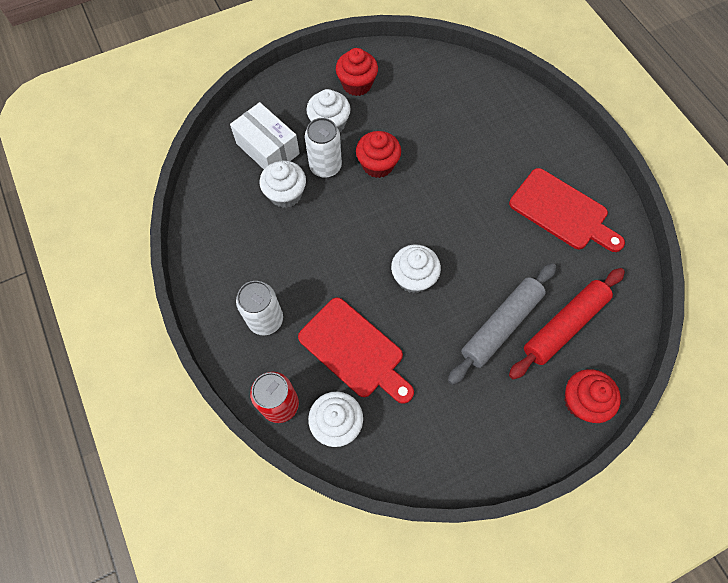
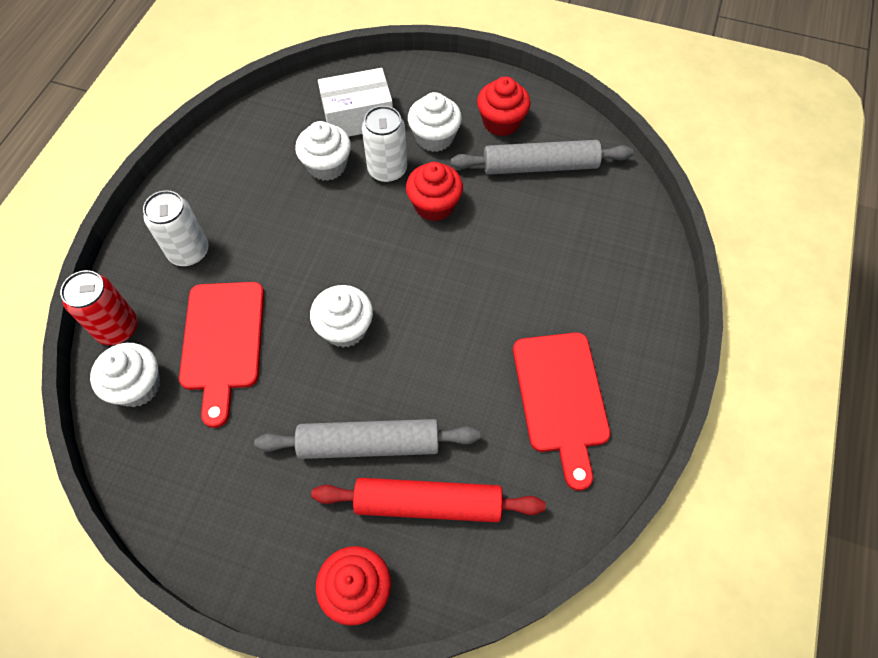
camera: 45 degrees right, 5 degrees down
white box [230,102,300,169] -> white box turned 75 degrees clockwise [318,68,393,137]
none -> grey rolling pin [451,140,634,175]

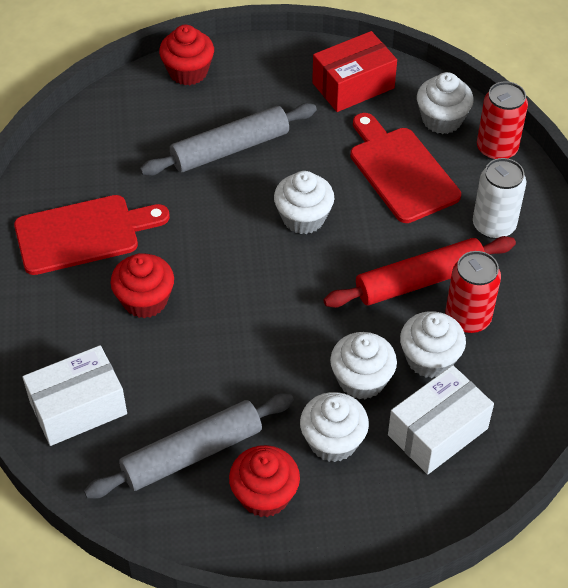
camera: 155 degrees right, 10 degrees down
red rolling pin [311,478,546,522] -> red rolling pin moved to [323,236,516,308]
white can [362,106,407,183] -> white cupcake [330,332,397,399]
red cupcake [406,162,463,221] -> red cupcake moved to [111,253,174,318]
red cutting board [513,332,611,491] -> red cutting board turned 105 degrees clockwise [14,195,170,275]
none -> white box [22,345,127,446]
none -> red box [312,31,397,112]
none -> red can [446,251,501,333]

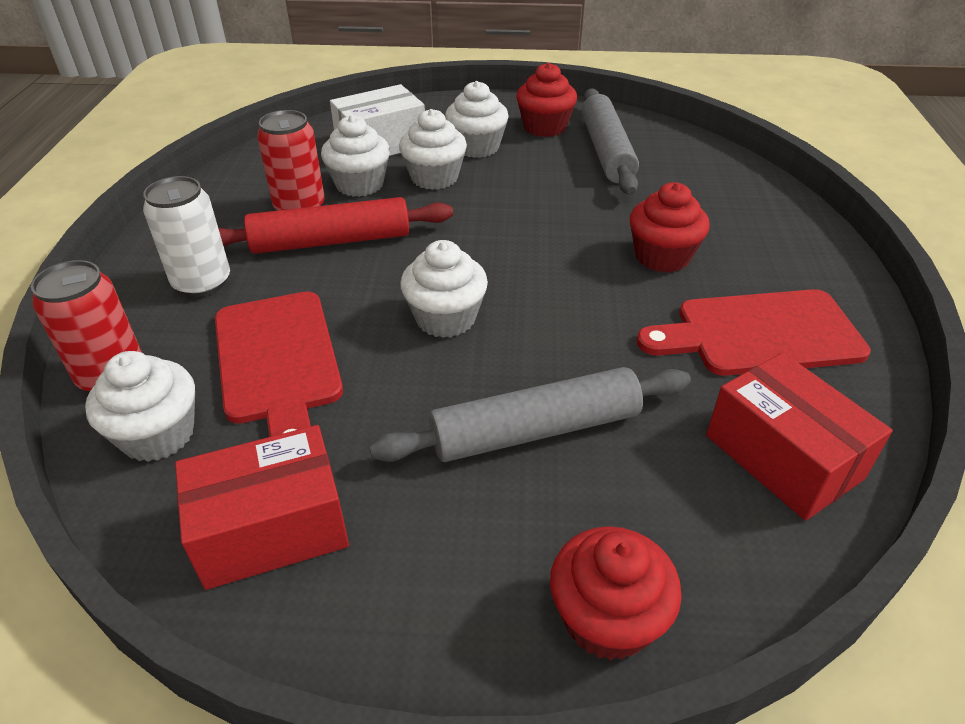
camera: 170 degrees left, 10 degrees down
white box [22,345,127,446] -> none
grey rolling pin [84,393,294,499] -> grey rolling pin turned 75 degrees counterclockwise [582,88,639,195]
none -> red box [706,352,893,521]

